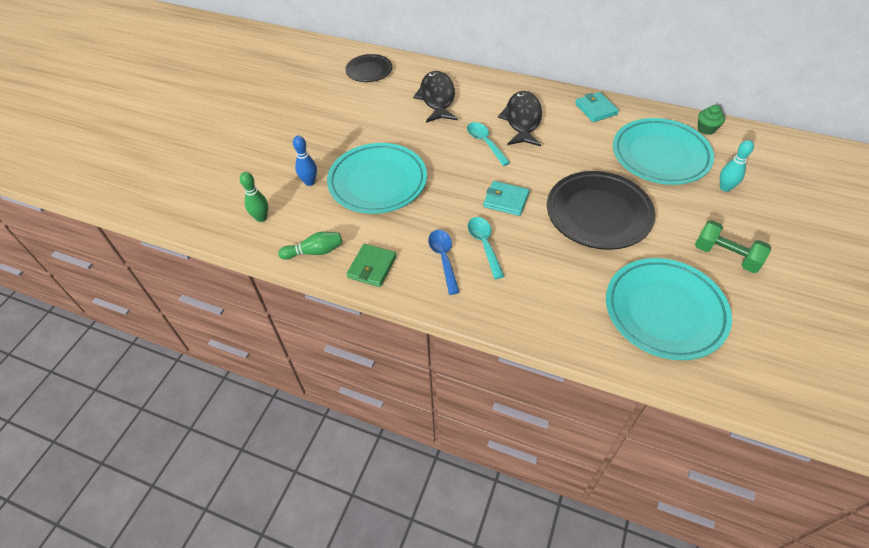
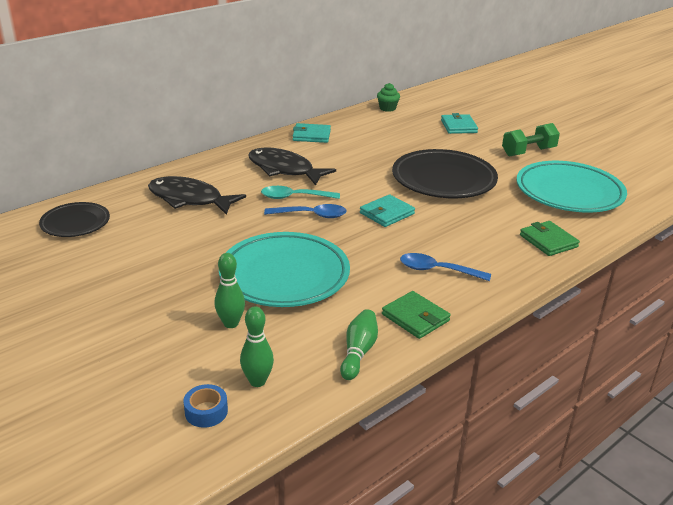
camera: 65 degrees left, 20 degrees down
blue bowling pin [293,136,317,186] -> green bowling pin [215,253,245,328]
turquoise spoon [468,217,505,279] -> none
turquoise plate [613,118,714,185] -> none
turquoise bowling pin [720,140,754,192] -> turquoise wallet [441,113,478,134]
none -> blue tape [183,384,228,428]
none -> blue spoon [264,204,346,218]
none -> green wallet [520,221,580,256]

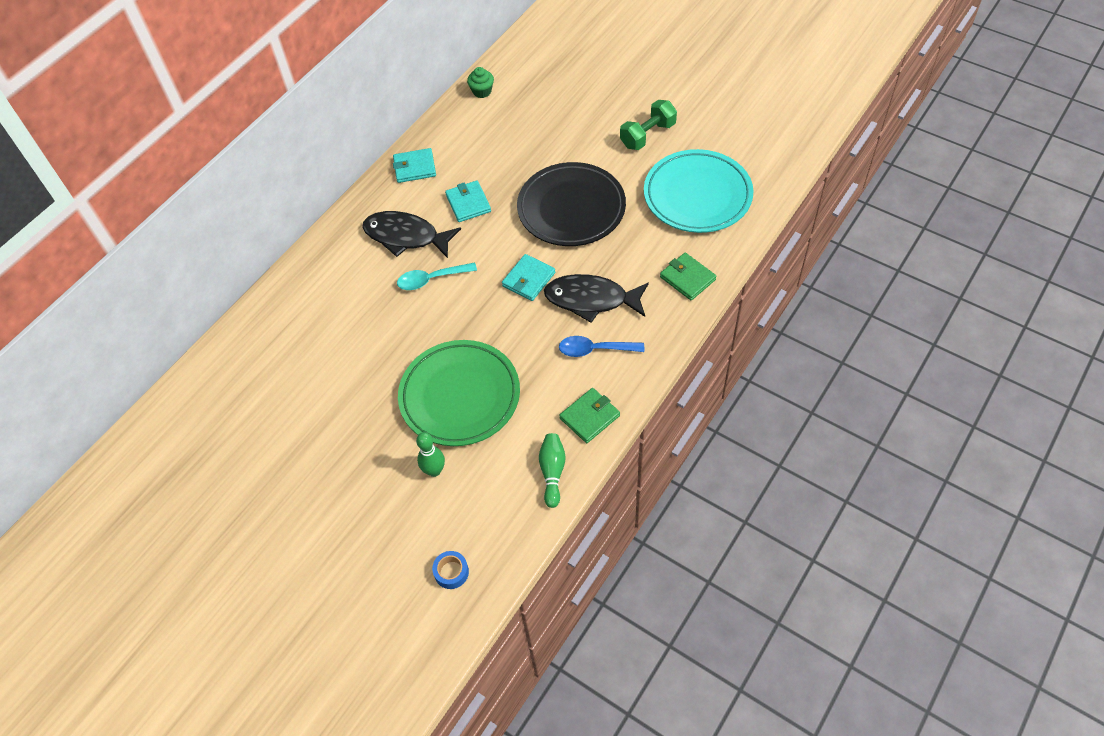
camera: 10 degrees left, 25 degrees up
black plate [39,202,110,237] -> none
black fish [148,176,246,215] -> black fish moved to [544,274,649,323]
turquoise plate [219,232,350,307] -> green plate [398,340,520,446]
green bowling pin [240,306,274,387] -> none
blue spoon [264,204,346,218] -> none
green wallet [382,291,451,339] -> green wallet turned 75 degrees counterclockwise [559,388,620,443]
turquoise wallet [441,113,478,134] -> turquoise wallet moved to [445,181,491,222]

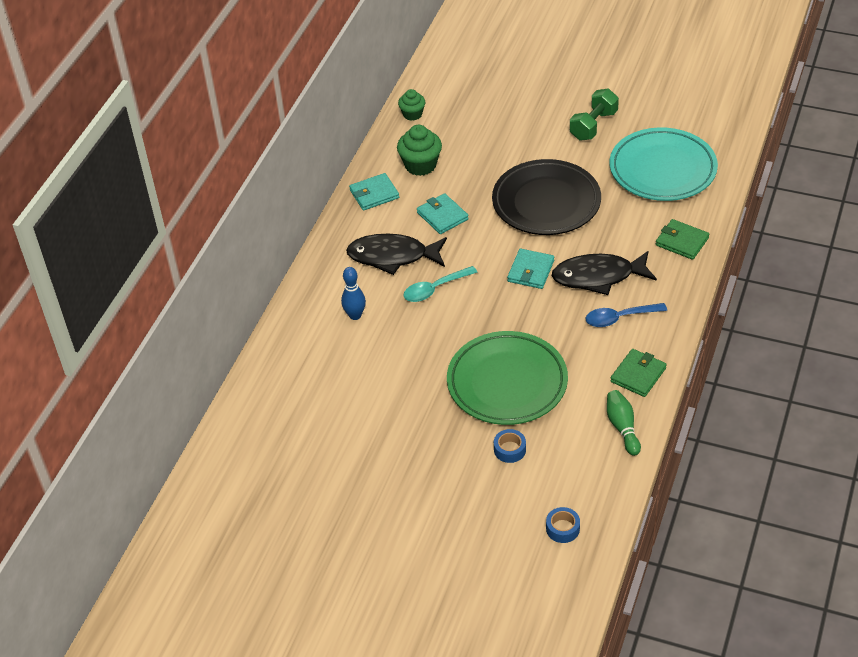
camera: 15 degrees left, 10 degrees down
green bowling pin [416,432,445,477] -> blue tape [494,429,526,463]
none -> blue bowling pin [341,267,366,320]
none -> green cupcake [397,125,442,176]

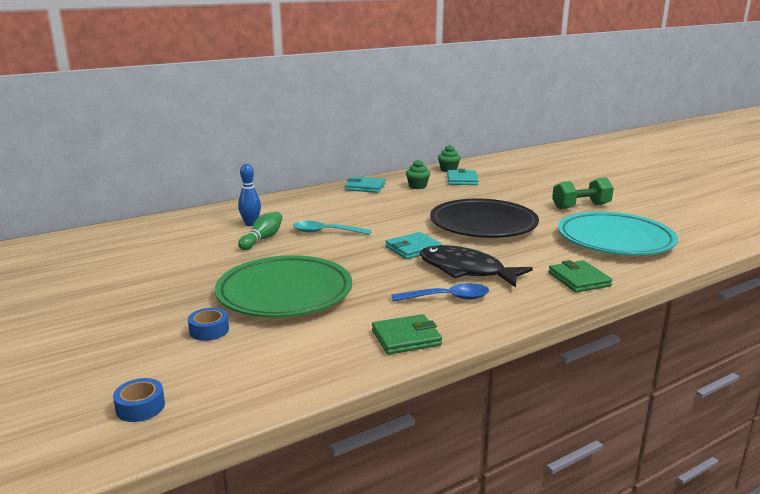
camera: 35 degrees right, 25 degrees down
black fish [346,234,447,275] -> none
green cupcake [397,125,442,176] -> green cupcake [406,159,430,189], size x0.63
turquoise wallet [417,193,469,234] -> turquoise wallet moved to [447,169,479,185]
blue spoon [586,303,667,327] -> blue spoon turned 150 degrees clockwise [391,283,489,302]
green bowling pin [607,390,641,456] -> green bowling pin moved to [238,212,283,250]

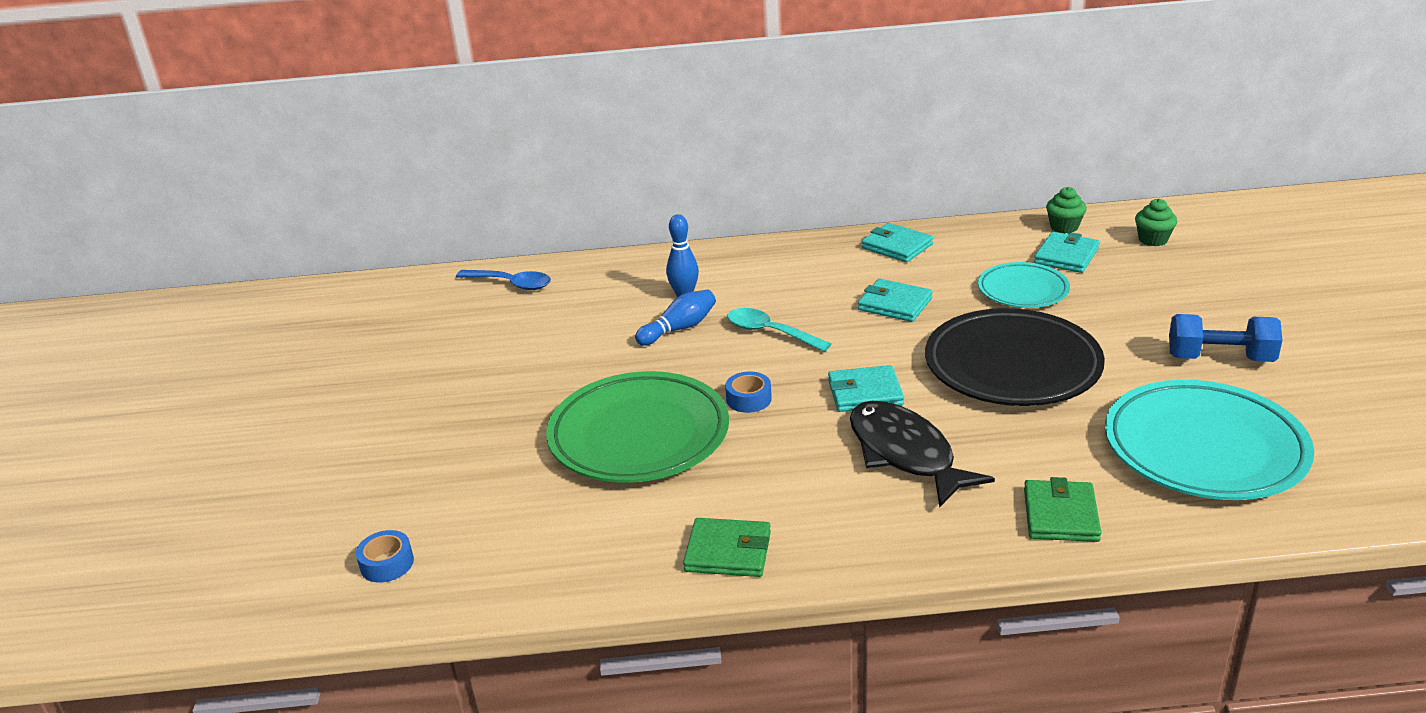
camera: 30 degrees right, 10 degrees up
blue tape [188,308,229,341] -> blue tape moved to [725,372,772,413]
green bowling pin [238,212,283,250] -> blue bowling pin [635,290,716,346]
blue spoon [391,283,489,302] -> blue spoon moved to [456,270,551,290]
green cupcake [406,159,430,189] -> green cupcake moved to [1135,198,1177,246]
green dumbbell [552,177,614,209] -> blue dumbbell [1169,314,1282,362]
none -> turquoise wallet [858,279,933,322]
none -> turquoise plate [978,262,1070,308]

